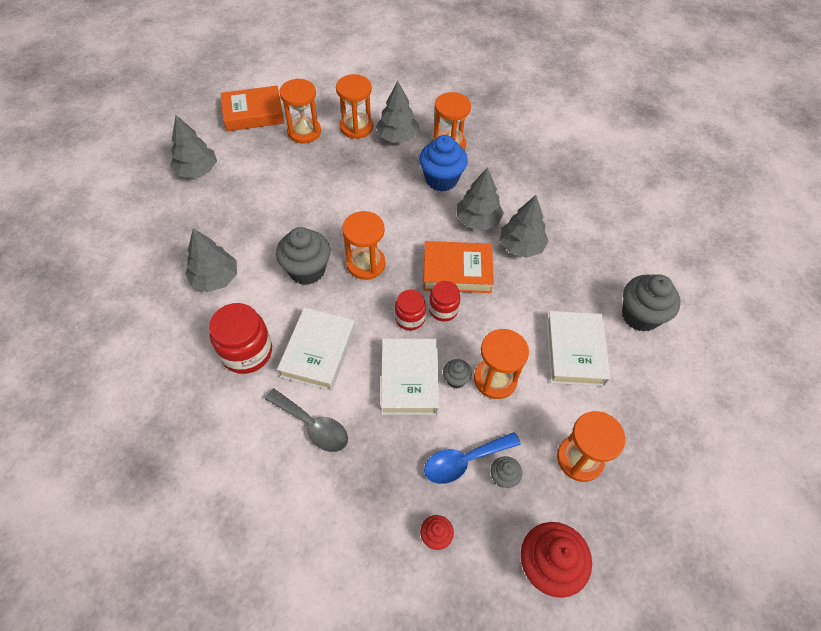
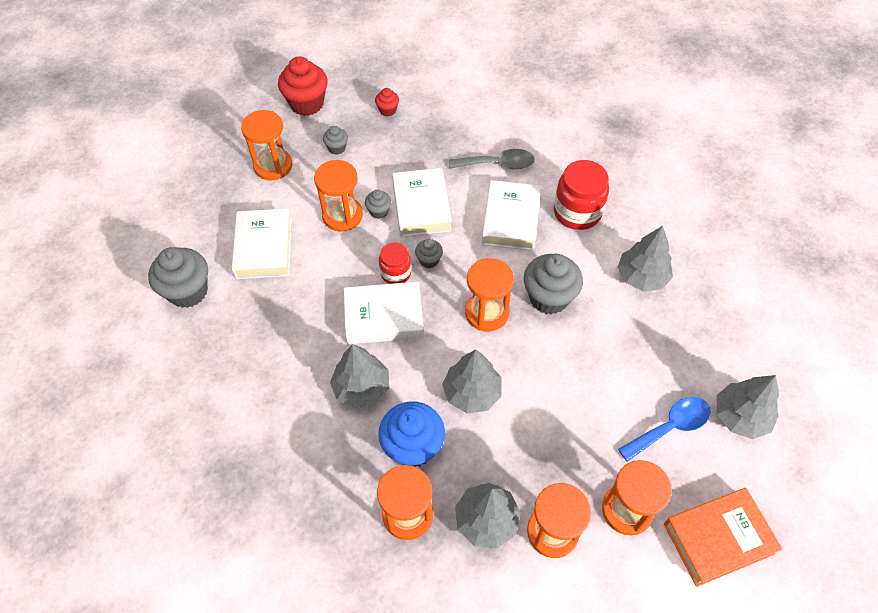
camera: 175 degrees right, 0 degrees up
grey spoon [265,388,348,452] -> grey spoon turned 150 degrees clockwise [449,149,535,170]
red jar [395,290,426,331] -> grey cupcake [415,239,443,268]
orange book [423,241,494,293] -> white book [344,282,424,344]
blue spoon [424,432,521,484] -> blue spoon moved to [618,397,711,462]
grey tree [500,195,549,258] -> grey tree moved to [442,349,502,413]

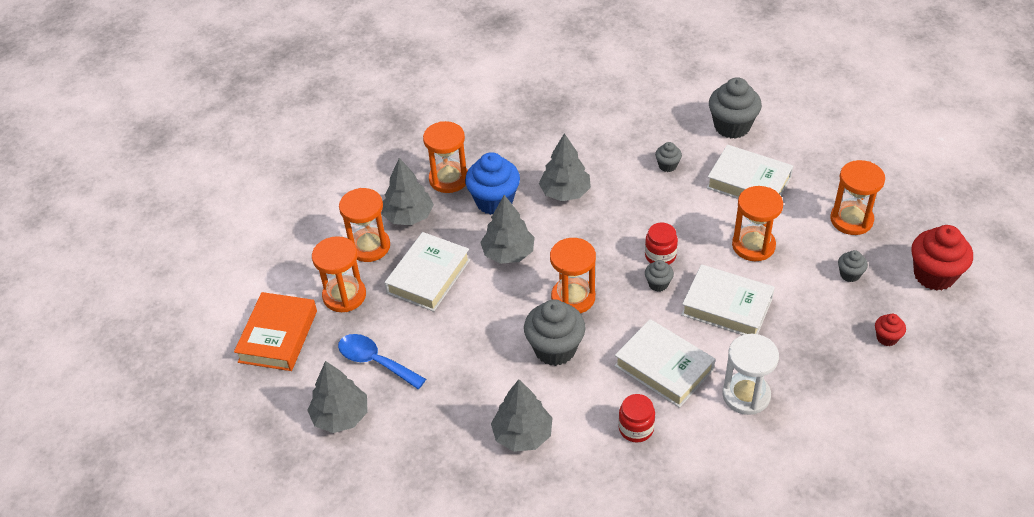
camera: 125 degrees right, 10 degrees down
white book [344,282,424,344] -> white book moved to [385,232,470,312]
grey cupcake [365,190,391,219] -> grey cupcake moved to [655,142,682,172]
grey spoon [449,149,535,170] -> white hourglass [722,334,779,415]
red jar [554,160,609,230] -> red jar [618,394,655,442], size x0.60
blue spoon [618,397,711,462] -> blue spoon turned 120 degrees clockwise [338,334,426,389]

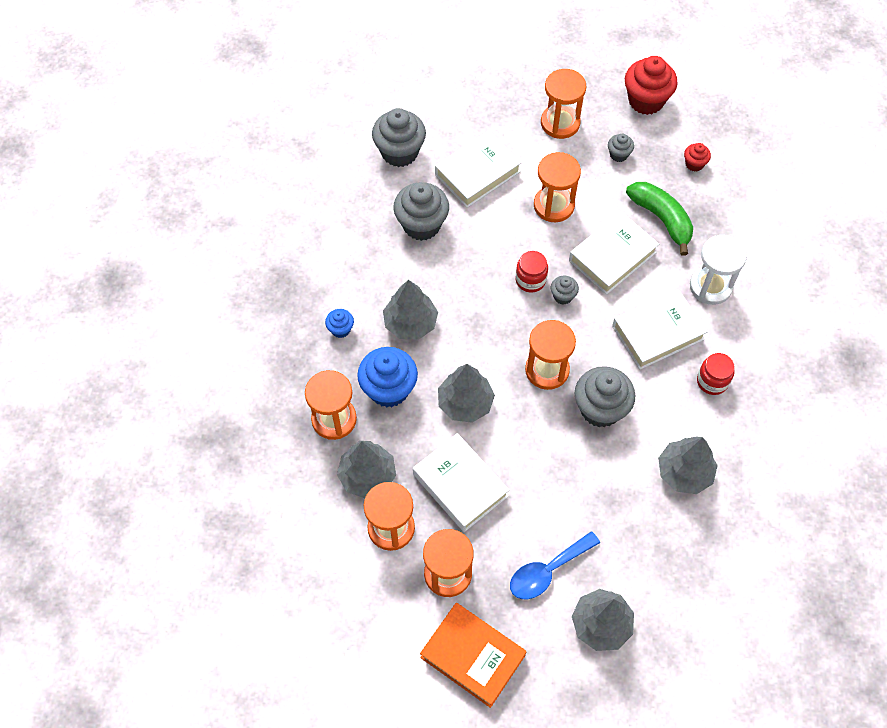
camera: 70 degrees left, 15 degrees up
grey cupcake [655,142,682,172] -> grey cupcake [393,182,449,241], size x2.02
none -> blue cupcake [325,309,354,338]
none -> green banana [626,182,693,256]

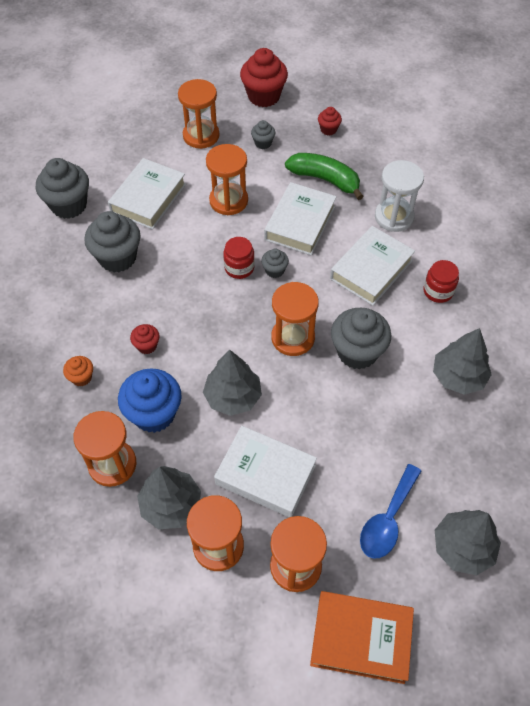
camera: 25 degrees left, 5 degrees down
blue cupcake [325,309,354,338] -> orange cupcake [63,356,93,387]
grey tree [383,280,438,339] -> red cupcake [130,324,159,354]

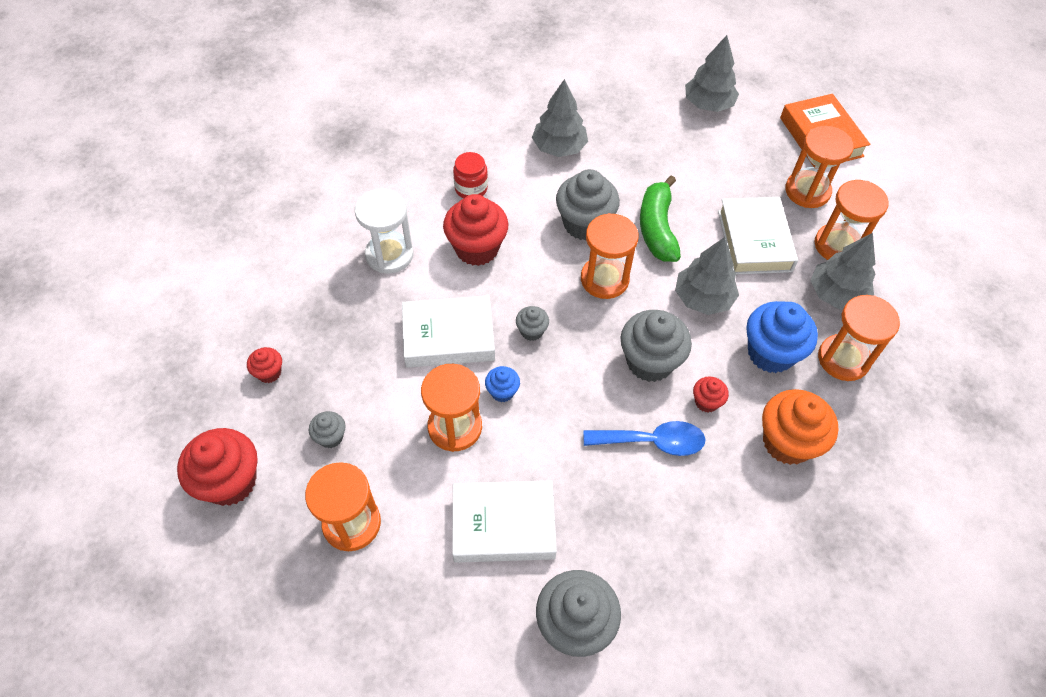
camera: 120 degrees left, 0 degrees up
orange cupcake [63,356,93,387] -> orange cupcake [762,389,839,465], size x2.02
grey cupcake [84,211,140,272] -> grey cupcake moved to [621,310,692,382]
red jar [223,237,255,279] -> none
green banana [285,153,364,200] -> green banana moved to [640,175,681,262]
white book [330,226,415,306] -> red cupcake [443,194,508,266]
blue spoon [360,464,421,559] -> blue spoon moved to [584,421,706,456]
none -> blue cupcake [485,366,520,402]

